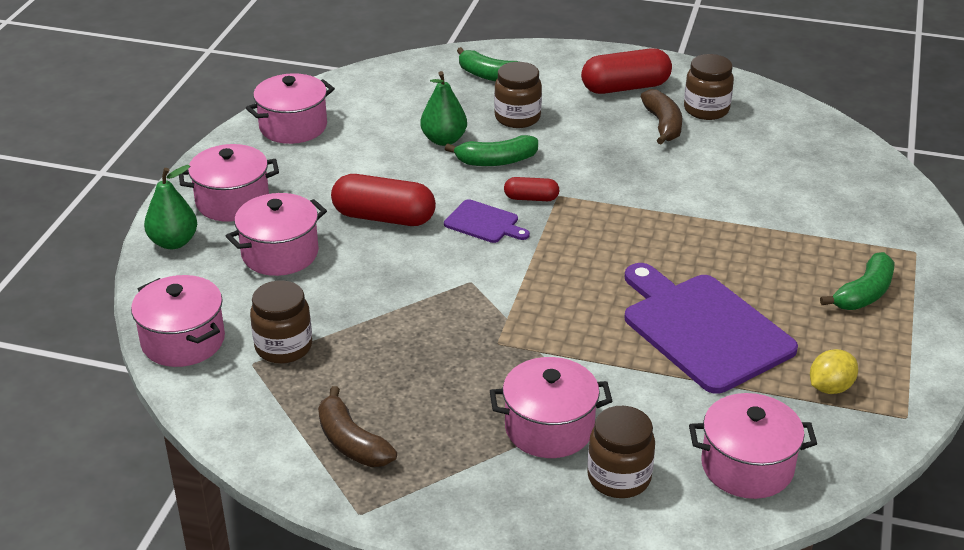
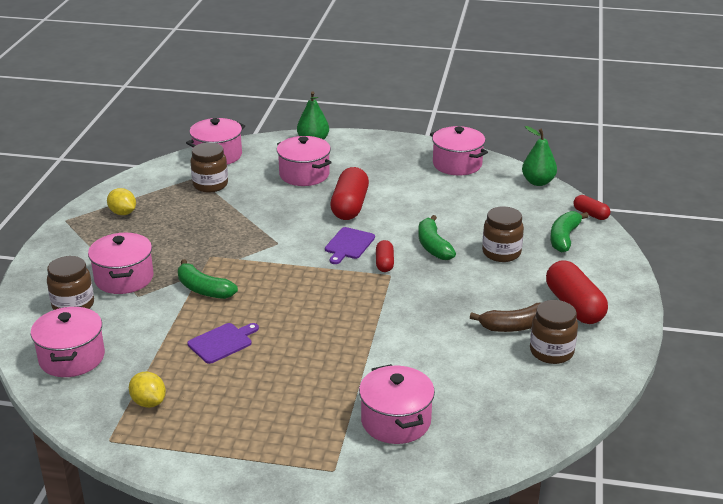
camera: 85 degrees right, 5 degrees down
pink pot [179,144,279,222] -> pink pot moved to [359,364,435,444]
brown banana [318,386,397,467] -> yellow lemon [107,188,136,215]
green pear [421,71,467,146] -> green pear moved to [522,126,557,186]
purple cutting board [625,263,798,394] -> purple cutting board [187,323,259,364], size x0.48
green banana [820,252,894,310] -> green banana moved to [178,259,238,299]
none -> red capsule [573,195,610,220]

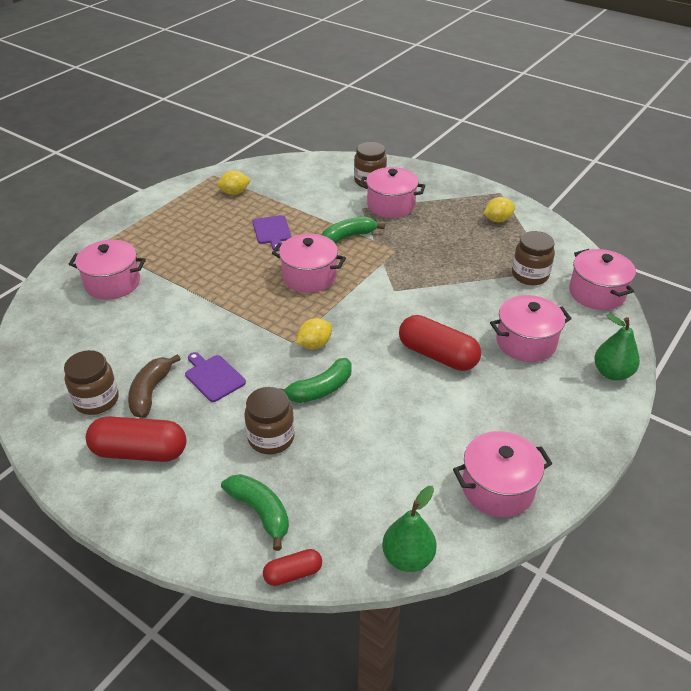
camera: 115 degrees right, 10 degrees up
pink pot [31,306,105,377] -> pink pot moved to [272,234,346,293]
purple cutting board [325,227,375,264] -> purple cutting board moved to [185,352,246,402]
red capsule [376,240,394,272] -> yellow lemon [296,318,332,349]
green banana [418,215,456,260] -> green banana turned 135 degrees clockwise [281,358,352,403]

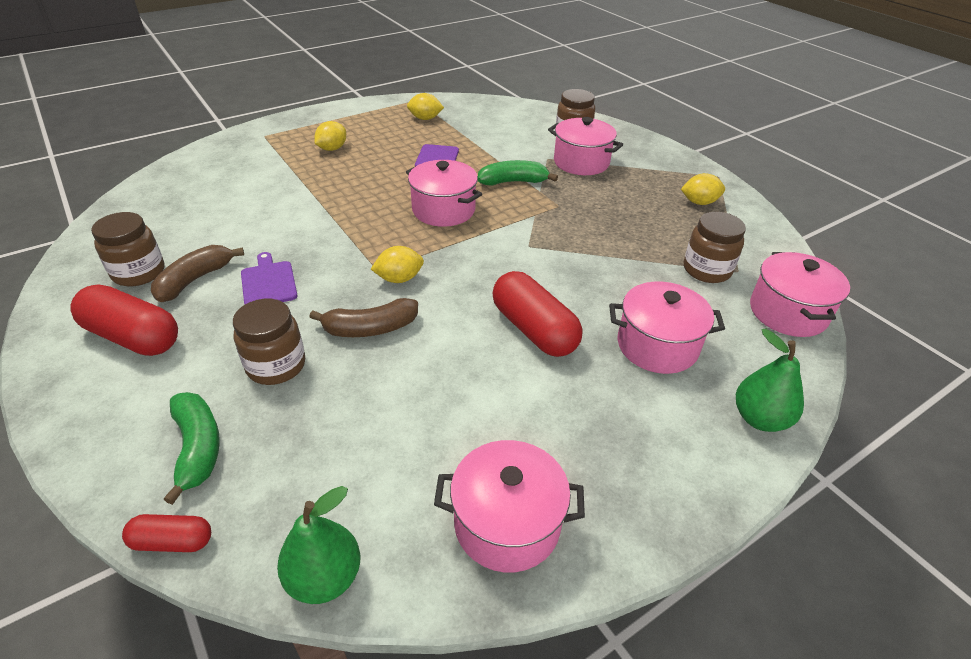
camera: 20 degrees right, 0 degrees up
pink pot [69,240,146,300] -> none
green banana [281,358,352,403] -> brown banana [309,298,418,337]
none -> yellow lemon [315,121,346,151]

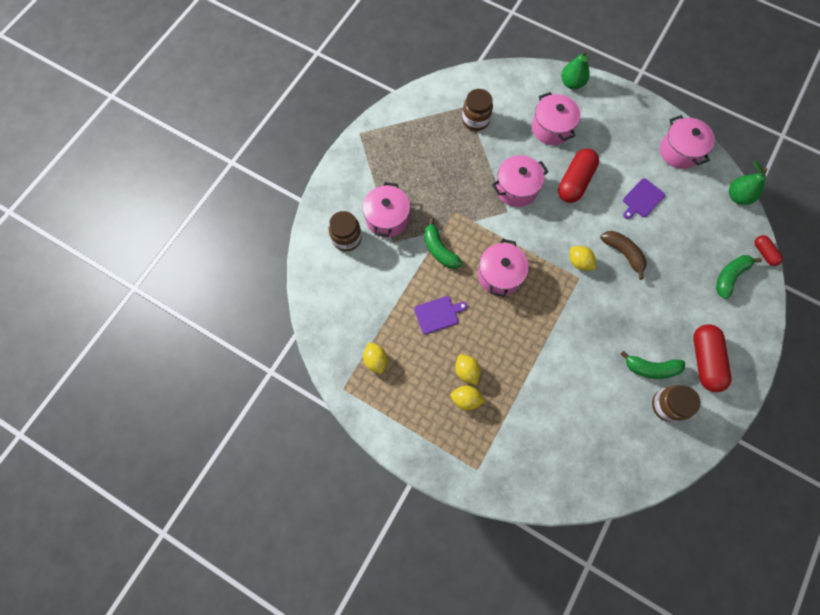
camera: 115 degrees left, 30 degrees up
brown banana [151,245,244,302] -> green banana [620,351,685,379]
brown jar [233,299,305,385] -> none
purple cutting board [241,252,298,304] -> purple cutting board moved to [623,178,665,219]
yellow lemon [681,173,725,205] -> yellow lemon moved to [455,354,480,385]
pink pot [750,252,850,337] -> pink pot moved to [492,155,549,207]

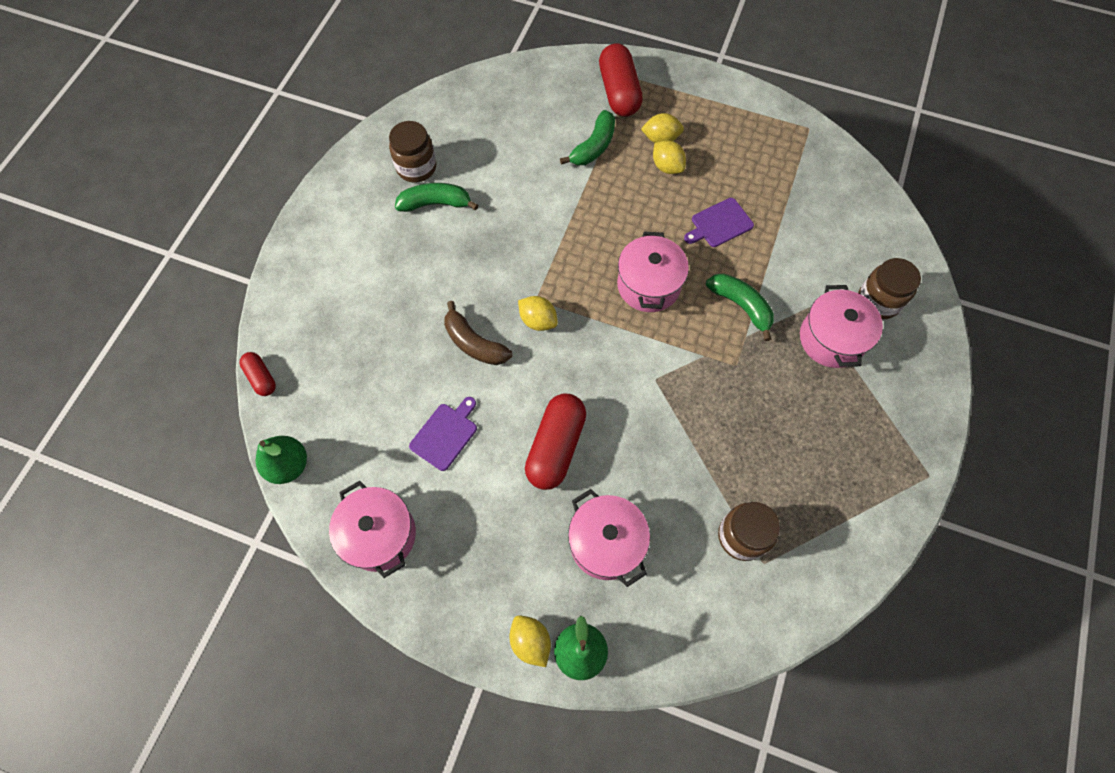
camera: 170 degrees right, 5 degrees down
yellow lemon [363,342,387,374] -> yellow lemon moved to [509,615,551,667]
pink pot [492,155,549,207] -> none
red capsule [693,324,731,392] -> red capsule moved to [599,43,643,117]
green banana [716,255,762,299] -> green banana moved to [560,110,615,165]

